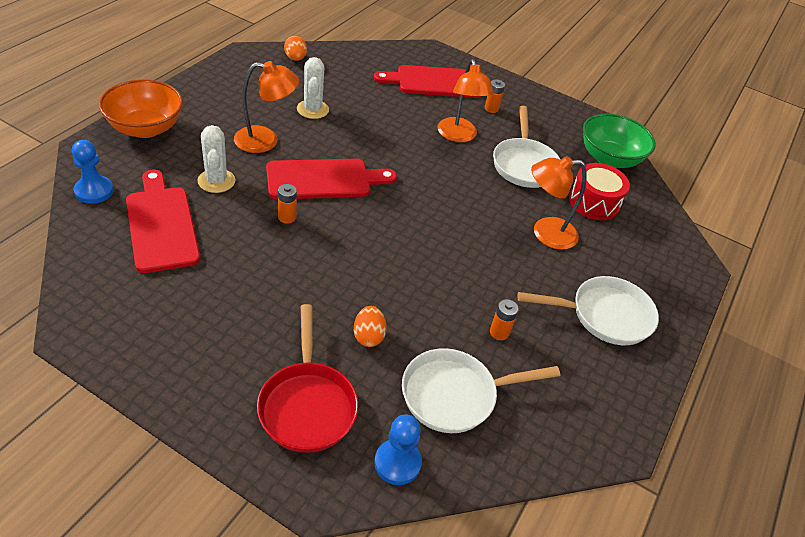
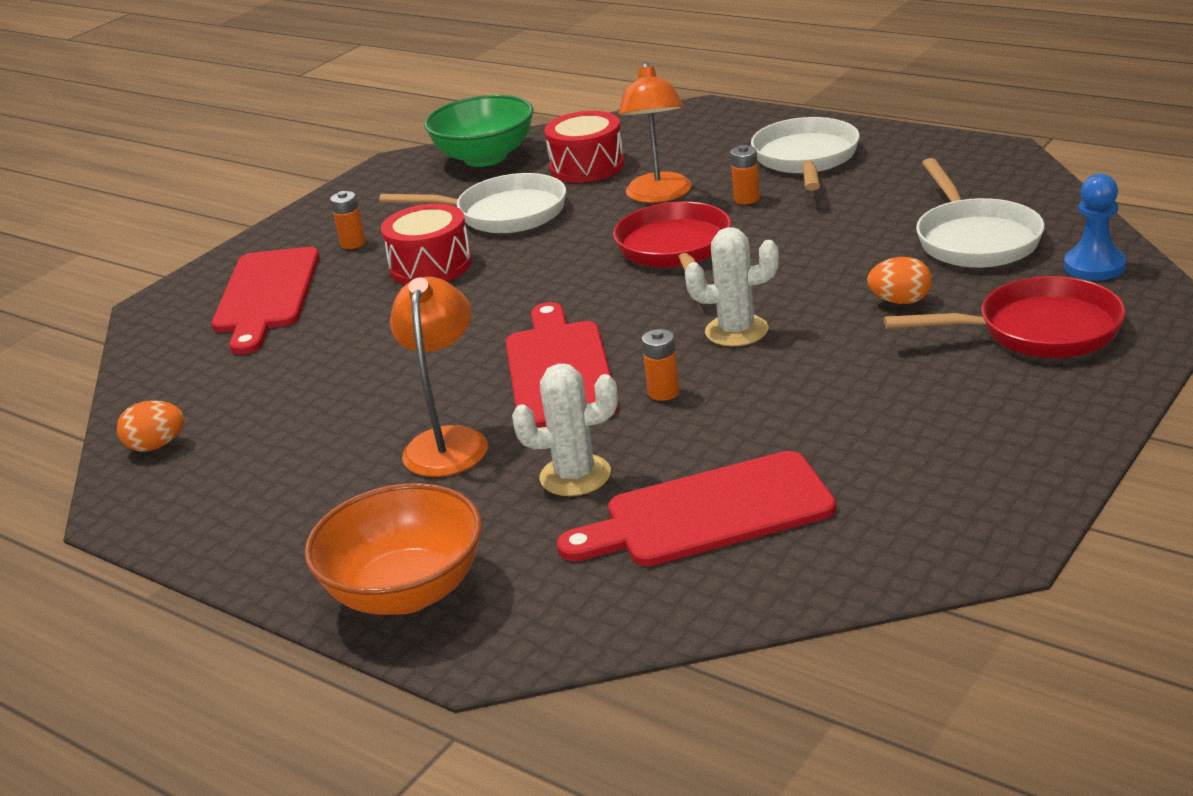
camera: 75 degrees left, 15 degrees down
blue pawn [72,140,114,204] -> none
white cactus [297,57,329,119] -> white cactus moved to [685,227,779,346]
orange lamp [437,59,494,142] -> red drum [381,204,472,285]
orange battery [490,299,519,340] -> orange battery moved to [730,145,760,205]
none -> red pan [613,202,731,285]

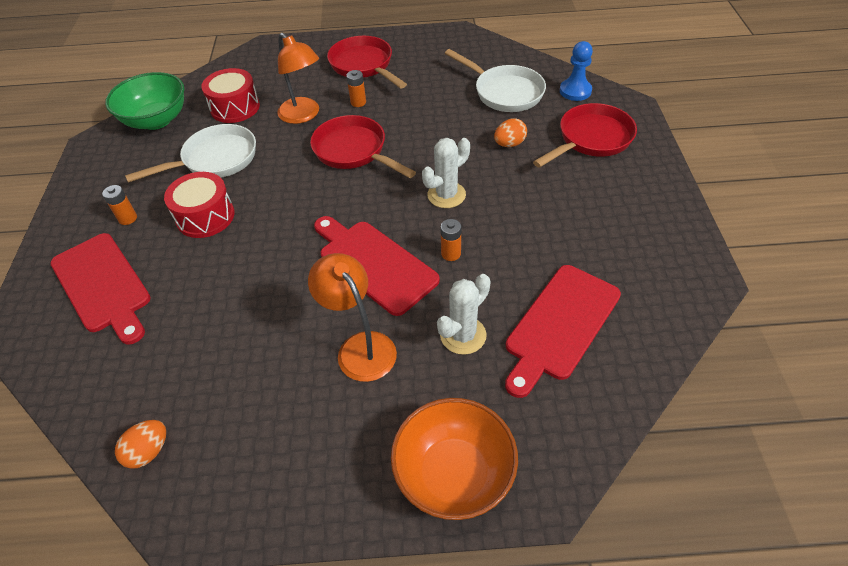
camera: 40 degrees left, 20 degrees up
white pan [751,117,860,191] -> red pan [327,36,407,89]

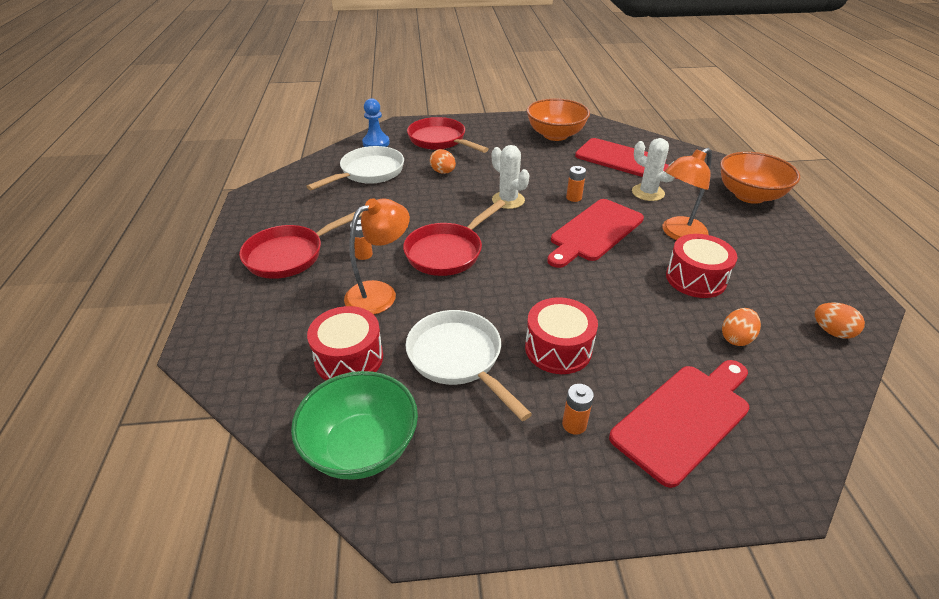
camera: 95 degrees left, 10 degrees down
none -> orange bowl [527,98,590,141]
none -> red drum [666,234,738,298]
none -> orange egg [722,308,761,346]

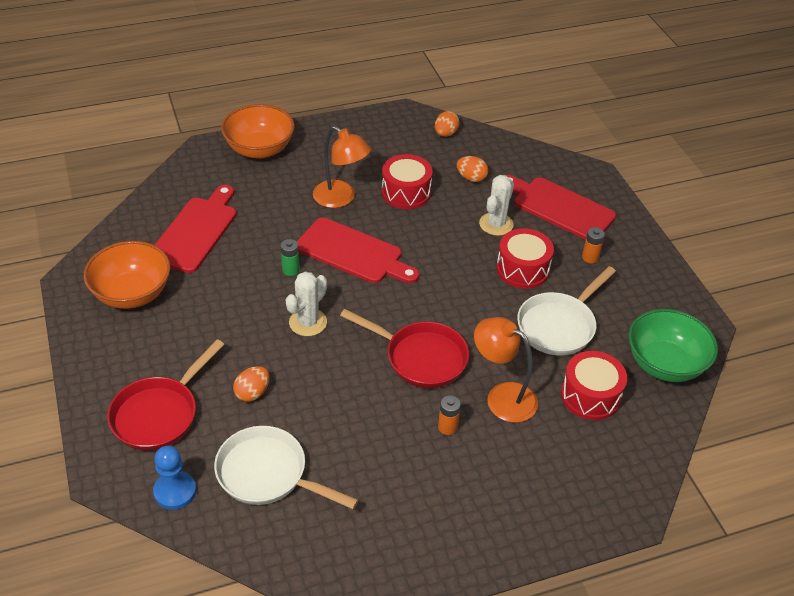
camera: 105 degrees left, 5 degrees up
red pan [239,211,363,279] -> none
orange battery [566,166,586,202] -> green battery [281,239,300,276]
white cactus [632,138,675,201] -> white cactus moved to [479,175,514,236]

